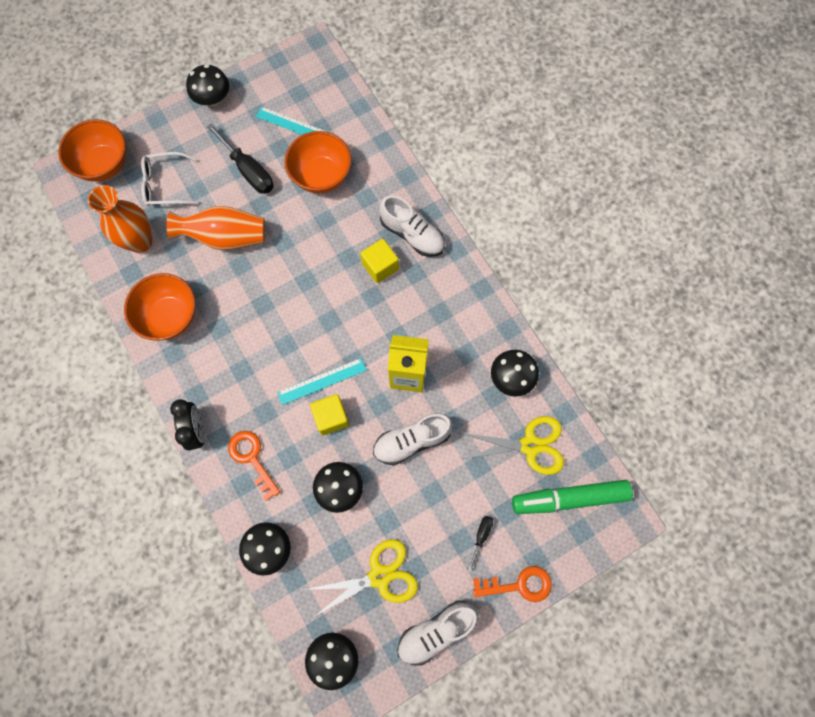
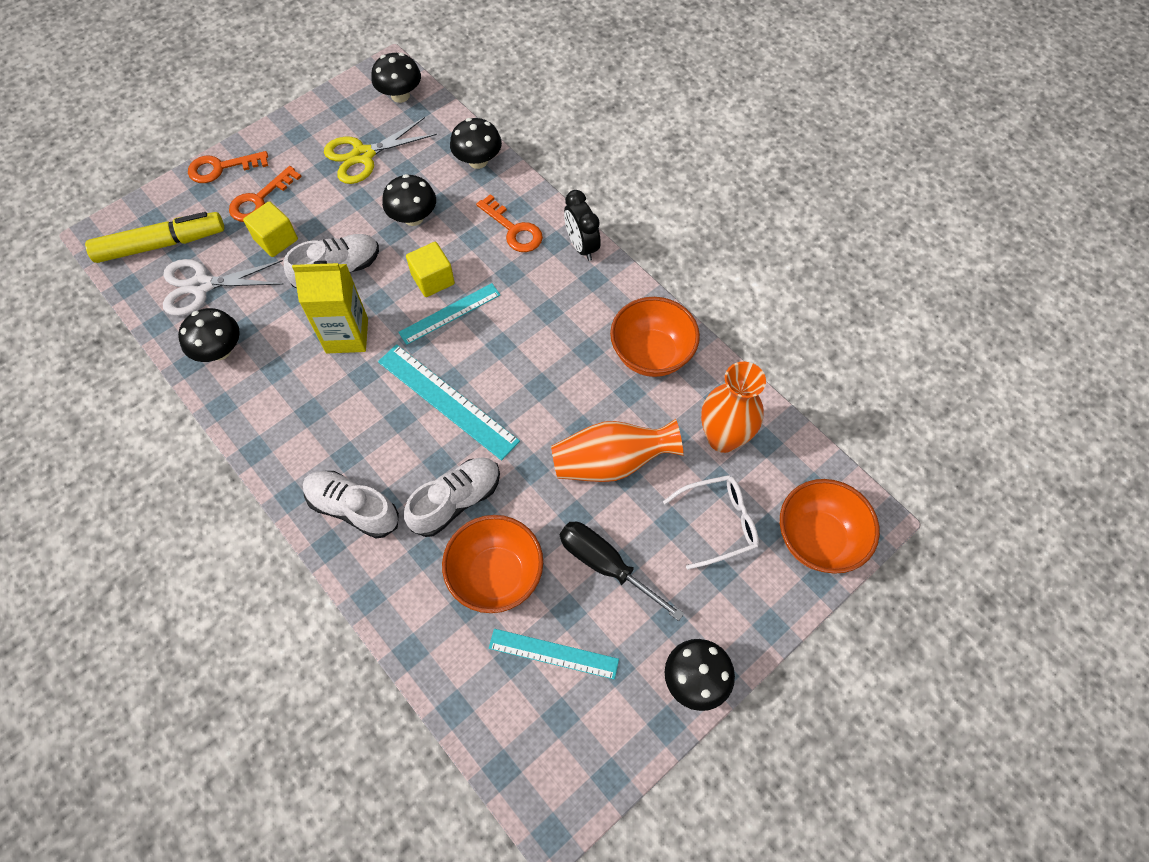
camera: 170 degrees right, 10 degrees down
yellow cube [360,239,399,283] -> yellow cube moved to [243,201,298,257]
white shoe [397,600,479,666] -> white shoe moved to [404,458,500,537]
yellow scissors [461,416,564,475] -> white scissors [163,259,283,316]
black screwdriver [468,516,493,571] -> orange key [229,166,302,222]
green marker [512,480,633,514] -> yellow marker [85,212,224,263]
none -> turquoise ruler [378,344,520,461]

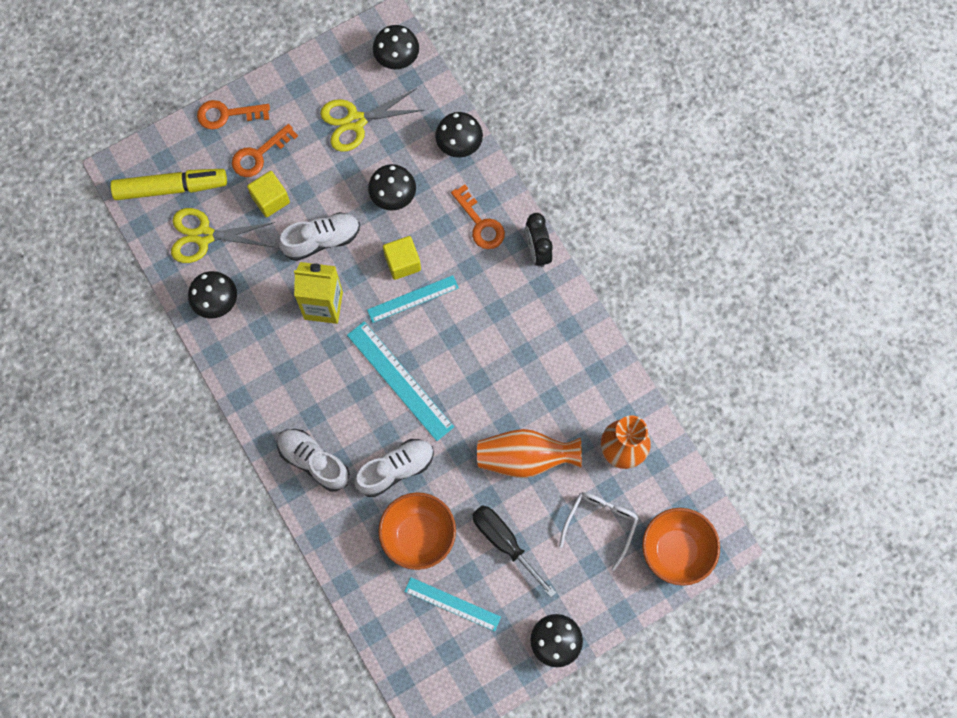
camera: 10 degrees right, 10 degrees up
white scissors [163,259,283,316] -> yellow scissors [171,208,275,263]
orange bowl [610,297,700,377] -> none
white glasses [663,475,759,570] -> white glasses turned 60 degrees counterclockwise [559,492,639,571]

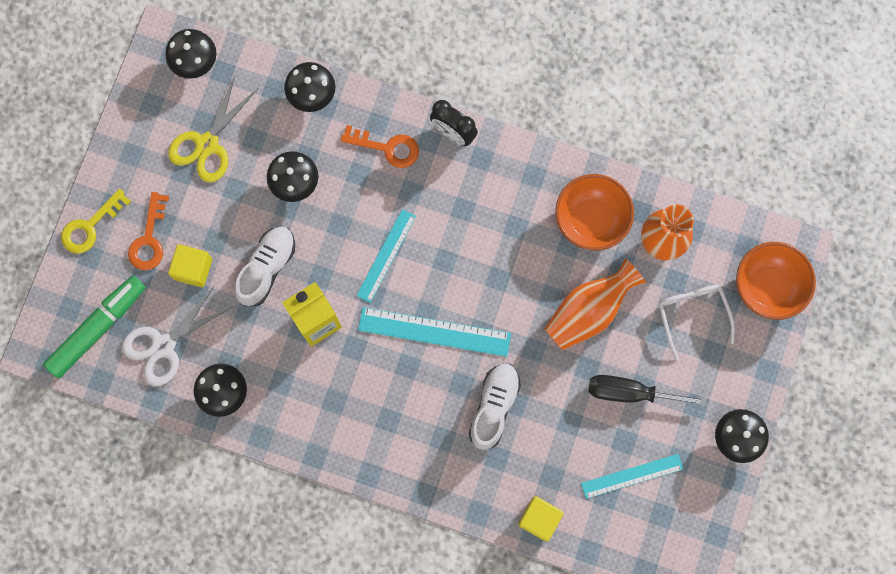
camera: 40 degrees left, 5 degrees up
yellow marker [110,169,227,200] -> green marker [43,276,146,378]
yellow scissors [171,208,275,263] -> white scissors [122,285,232,386]
orange key [197,100,270,129] -> yellow key [61,189,131,254]
white shoe [277,429,350,492] -> none
orange bowl [378,492,456,570] -> orange bowl moved to [555,174,634,251]
yellow cube [383,236,421,280] -> yellow cube moved to [518,496,564,541]

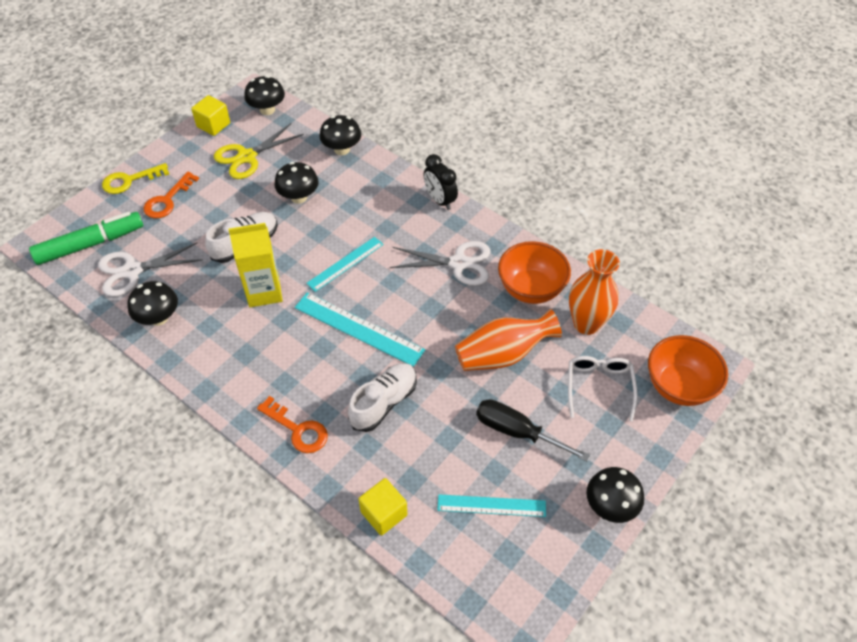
camera: 20 degrees right, 25 degrees down
yellow cube [168,244,212,287] -> yellow cube moved to [191,95,230,136]
orange key [341,125,419,168] -> orange key moved to [257,396,328,453]
none -> white scissors [390,241,490,286]

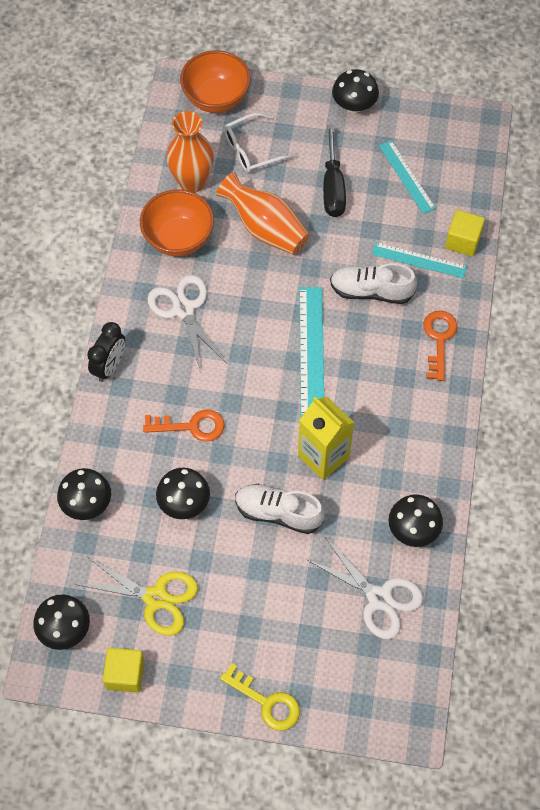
camera: 120 degrees left, 10 degrees up
green marker [29,212,143,265] -> none
orange key [144,172,199,218] -> orange key moved to [143,409,225,442]
turquoise ruler [306,237,384,292] -> turquoise ruler moved to [372,242,467,279]

